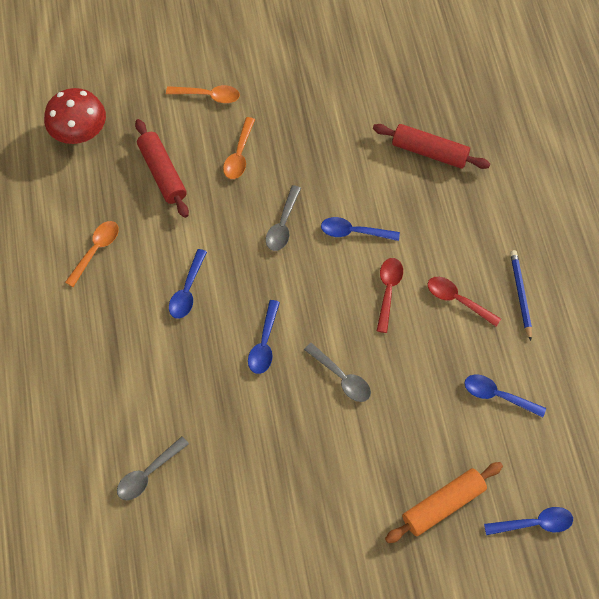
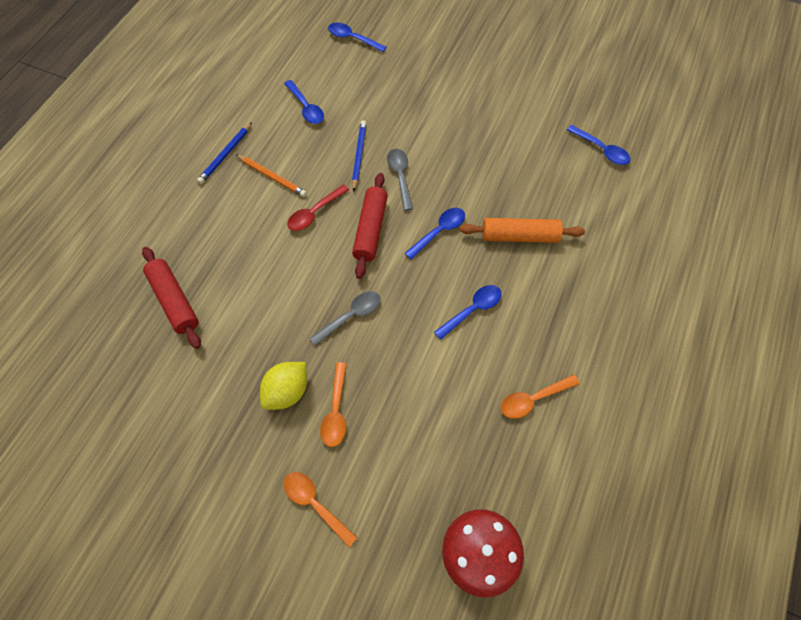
camera: 145 degrees left, 0 degrees up
grey spoon [117,437,189,500] -> none
red rolling pin [135,119,189,218] -> red rolling pin moved to [352,173,388,279]
orange spoon [223,117,255,179] -> orange spoon turned 135 degrees clockwise [320,362,347,447]
blue spoon [321,217,400,241] -> blue spoon moved to [567,125,631,165]
orange rolling pin [385,462,503,543] -> orange rolling pin moved to [460,218,585,243]
red spoon [428,277,501,326] -> orange pencil [236,155,307,197]
none -> yellow lemon [260,362,307,410]
none -> blue pencil [352,120,367,192]

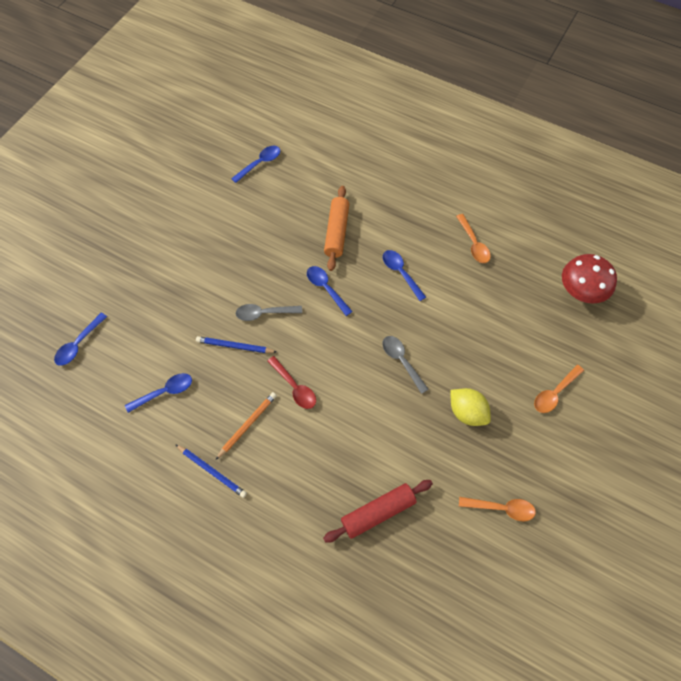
camera: 85 degrees left, 0 degrees up
orange spoon [320,362,347,447] -> orange spoon moved to [459,497,536,521]
red rolling pin [352,173,388,279] -> none

